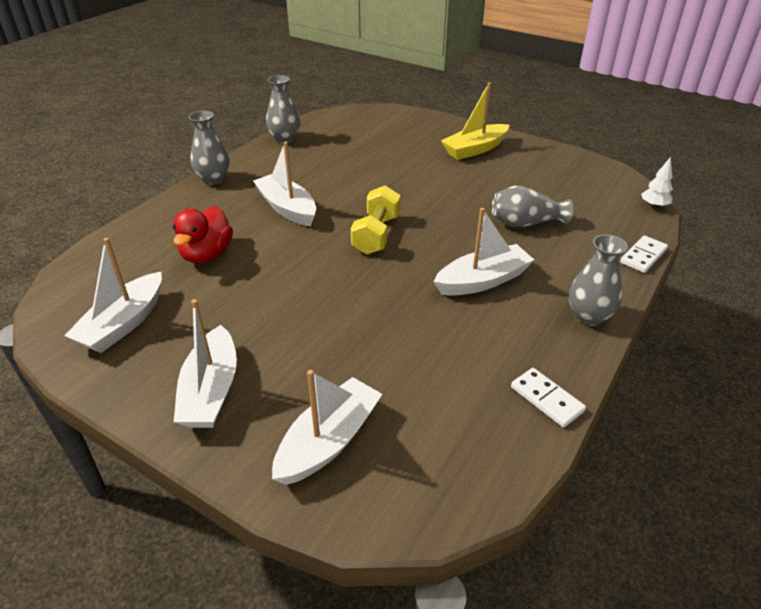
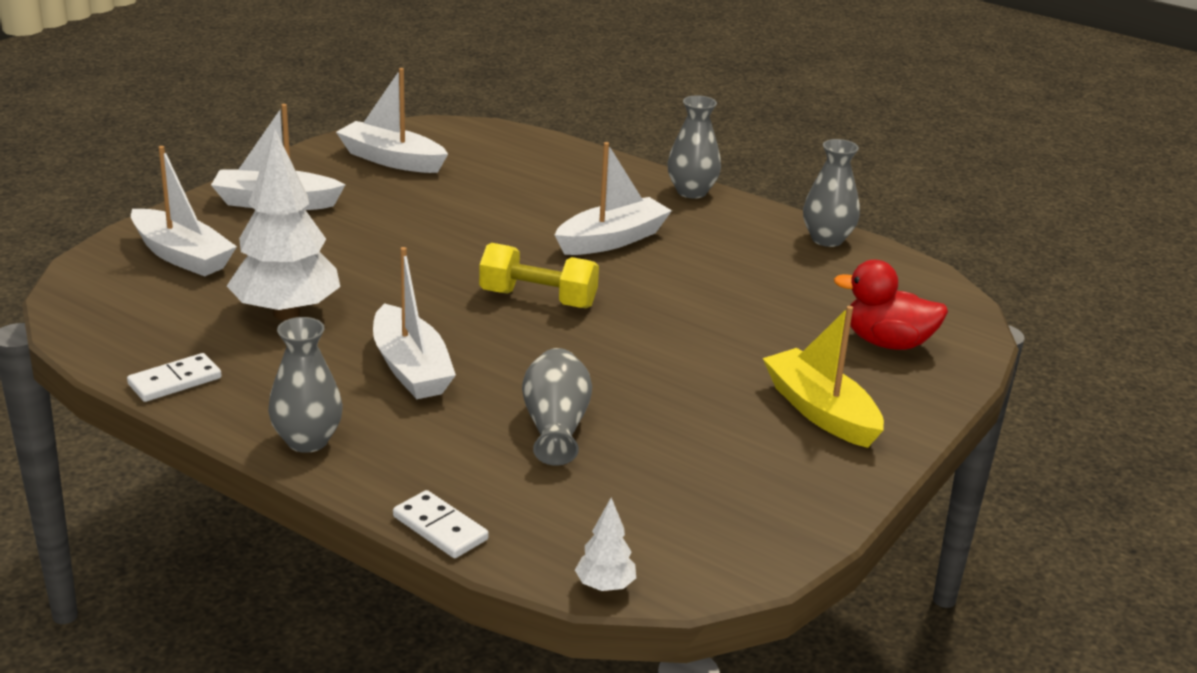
camera: 90 degrees right, 10 degrees down
red duck [173,206,233,263] -> red duck moved to [834,260,948,350]
none -> white tree [227,129,340,320]

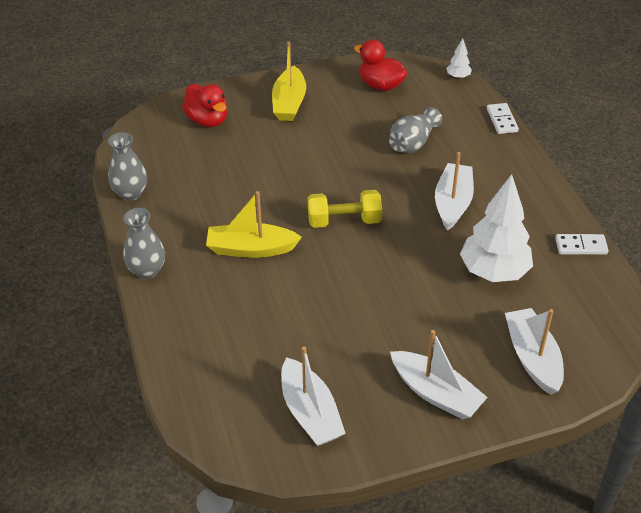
camera: 140 degrees left, 15 degrees up
grey vase [268,317,343,453] -> none
yellow dumbbell [479,243,599,308] -> yellow dumbbell turned 60 degrees counterclockwise [308,190,382,228]
white boat [555,142,672,255] -> yellow boat [206,191,302,258]
none -> red duck [354,39,407,91]

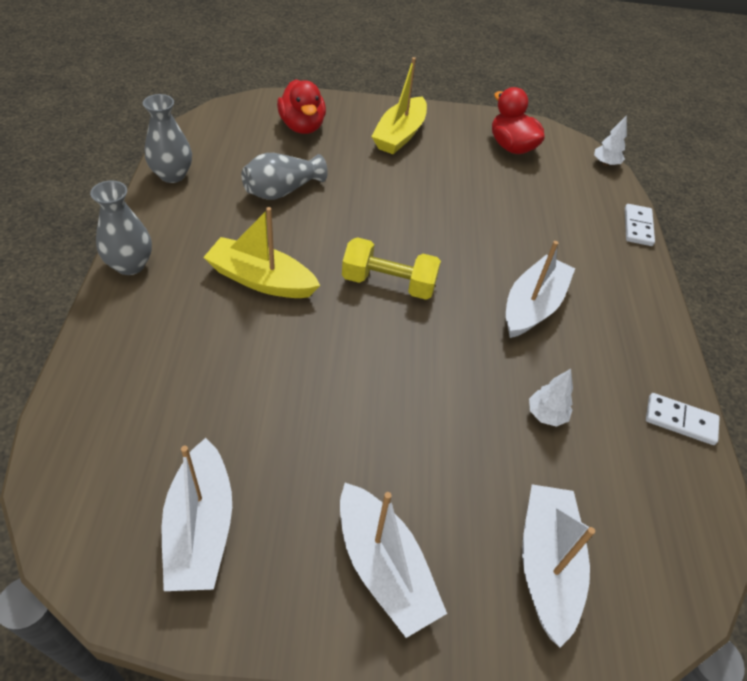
camera: 15 degrees right, 5 degrees up
grey vase [389,107,442,153] -> grey vase moved to [242,153,328,200]
white tree [460,174,533,282] -> white tree [529,369,573,427], size x0.44

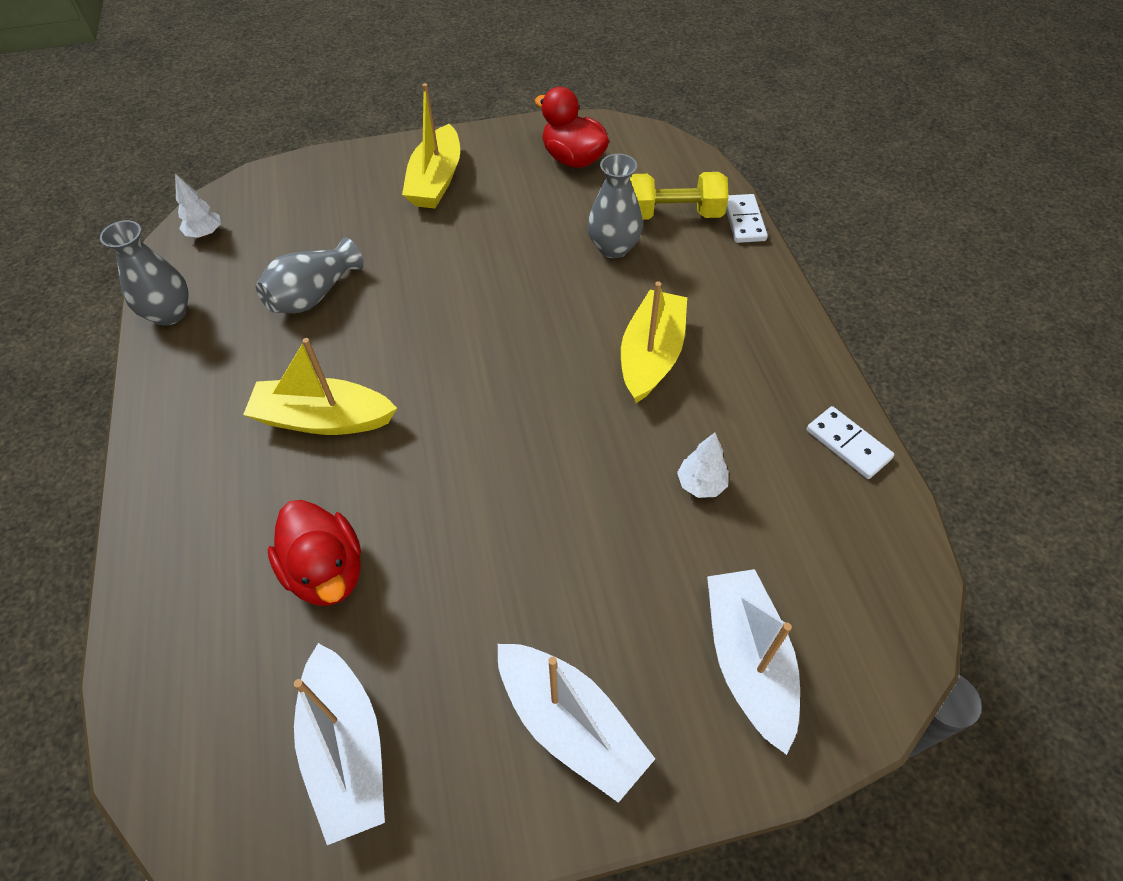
camera: 10 degrees left, 5 degrees up
grey vase [90,180,152,275] -> grey vase moved to [588,154,643,258]
red duck [277,79,326,134] -> red duck moved to [268,500,361,606]
yellow dumbbell [342,237,441,300] -> yellow dumbbell moved to [630,172,729,220]
white boat [506,241,575,338] -> yellow boat [621,281,687,403]
white tree [594,115,627,166] -> white tree moved to [175,174,221,238]
white domino [646,393,720,445] -> white domino turned 45 degrees clockwise [806,406,894,479]

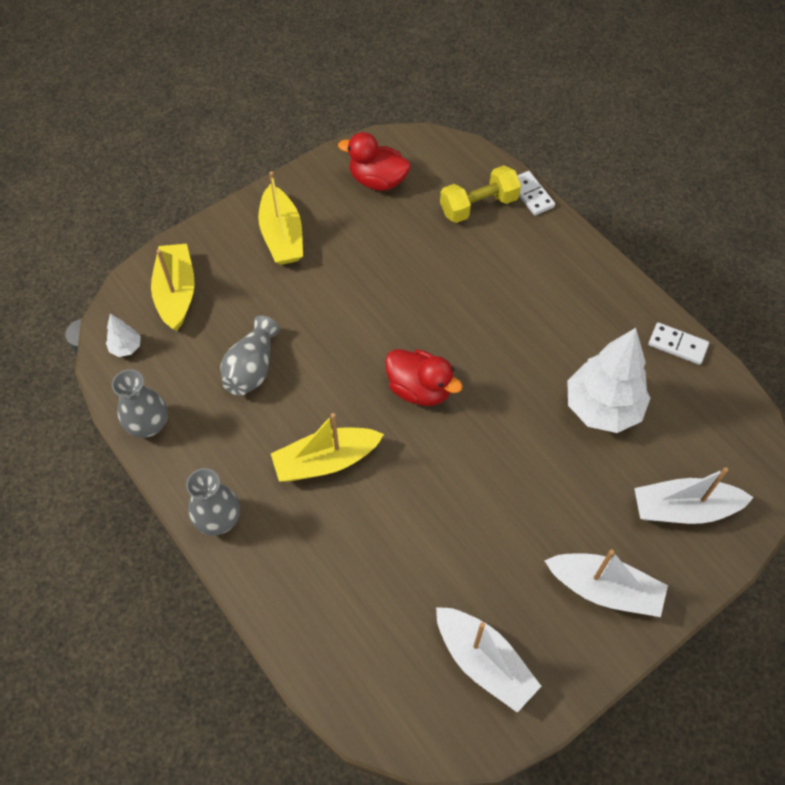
camera: 25 degrees left, 5 degrees up
red duck [268,500,361,606] -> red duck moved to [385,349,463,406]
grey vase [588,154,643,258] -> grey vase moved to [186,468,240,535]
yellow boat [621,281,687,403] -> yellow boat moved to [151,244,195,331]
white tree [677,433,729,498] -> white tree [567,328,650,433], size x2.29
white boat [707,569,800,755] -> white boat turned 60 degrees counterclockwise [634,467,754,524]

